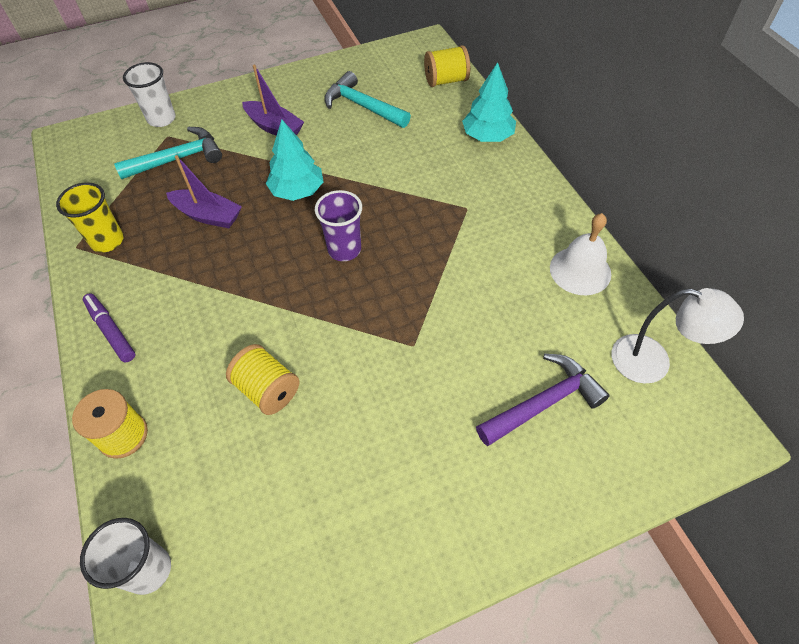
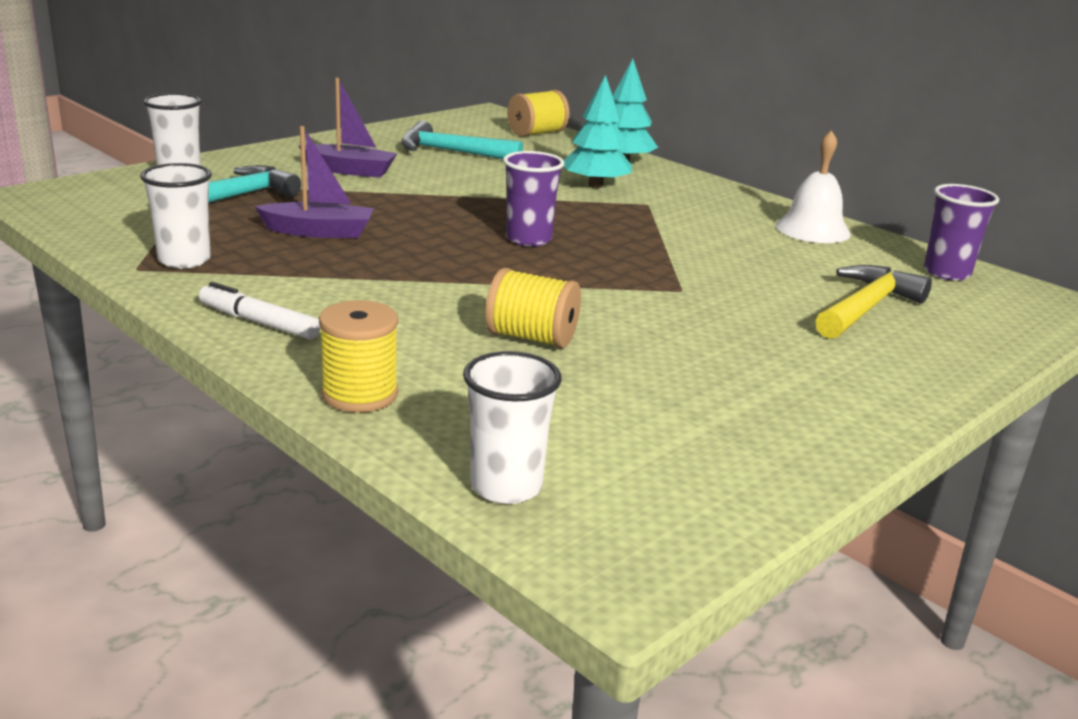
camera: 25 degrees left, 30 degrees down
yellow cup [56,182,124,253] -> white cup [140,163,212,269]
purple marker [83,293,135,362] -> white marker [199,282,321,339]
turquoise tree [266,119,324,201] -> turquoise tree moved to [564,75,632,188]
purple hammer [476,354,610,446] -> yellow hammer [815,265,932,339]
white lamp [612,288,744,384] -> purple cup [924,184,999,281]

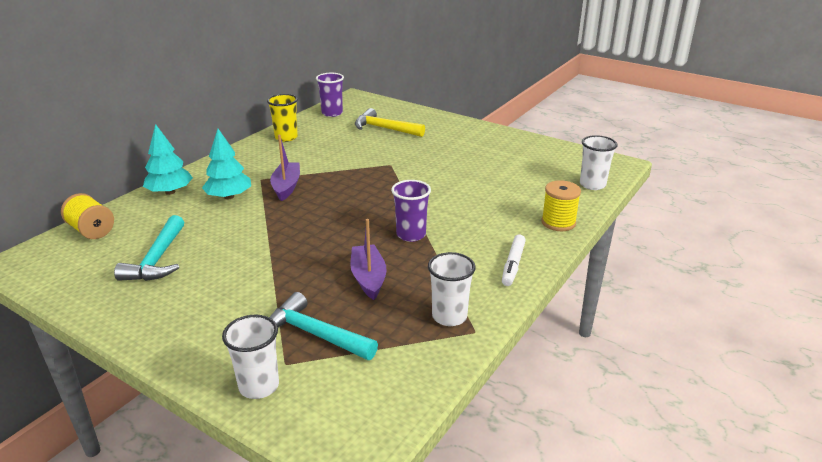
camera: 100 degrees left, 5 degrees up
purple boat [298,78,397,177] -> purple boat moved to [270,135,300,201]
yellow spool [485,268,581,348] -> none
purple cup [503,151,564,247] -> purple cup moved to [391,180,431,242]
white bell [776,130,851,243] -> yellow cup [267,94,298,142]

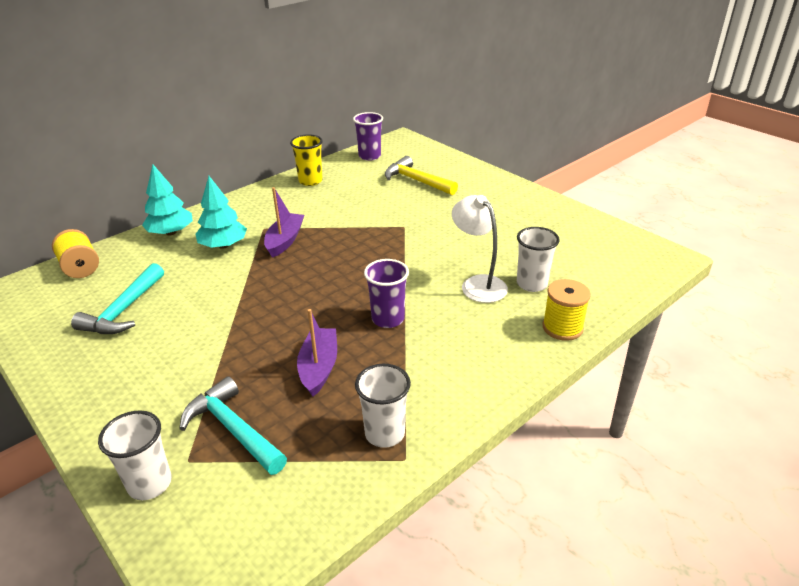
camera: 15 degrees right, 5 degrees up
white marker [502,235,526,286] -> none
white cup [580,135,618,190] -> white cup moved to [517,227,560,292]
none -> white lamp [452,195,508,303]

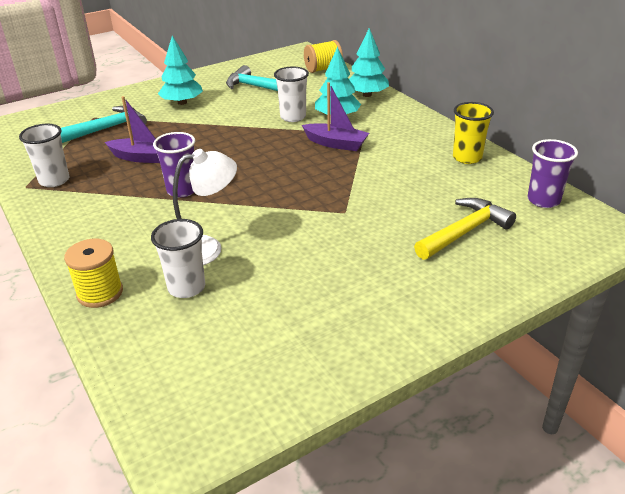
camera: 100 degrees right, 0 degrees up
white cup [98,410,172,500] -> white cup moved to [274,67,309,122]
none -> turquoise tree [158,36,203,105]

